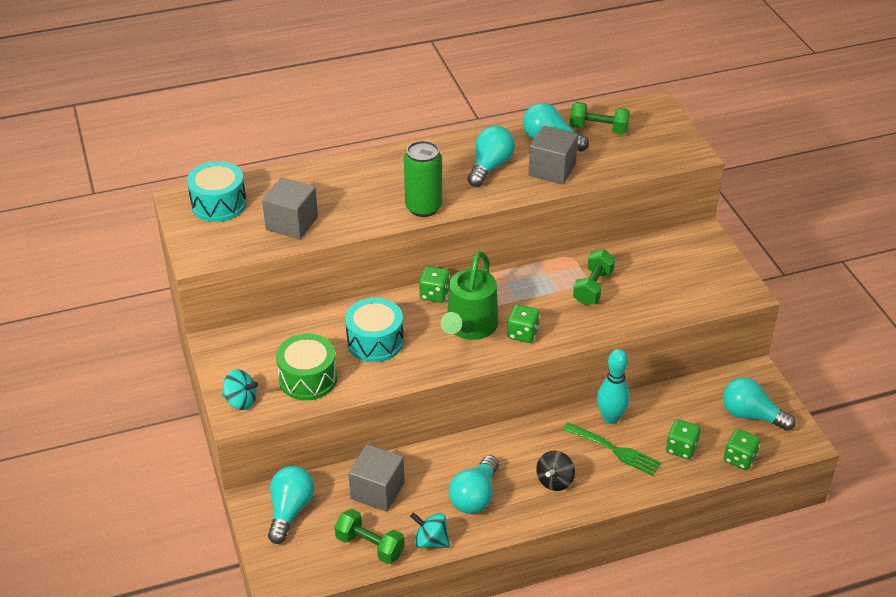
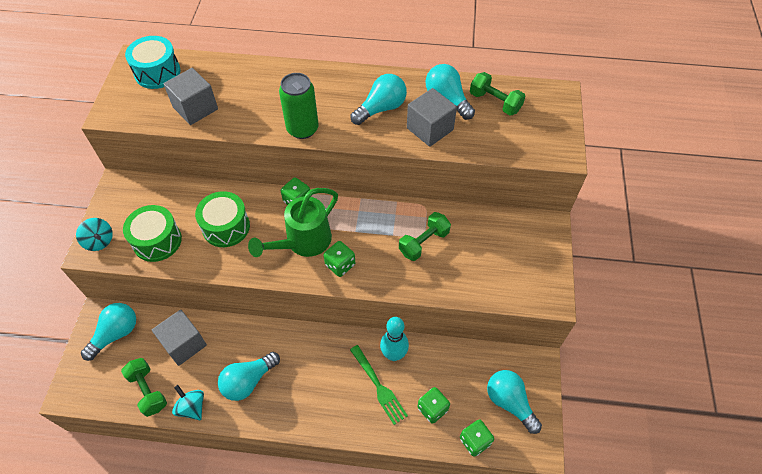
camera: 25 degrees right, 15 degrees up
turquoise drum [345,298,404,362] -> green drum [195,191,250,247]
black spinning top [536,450,575,491] -> none

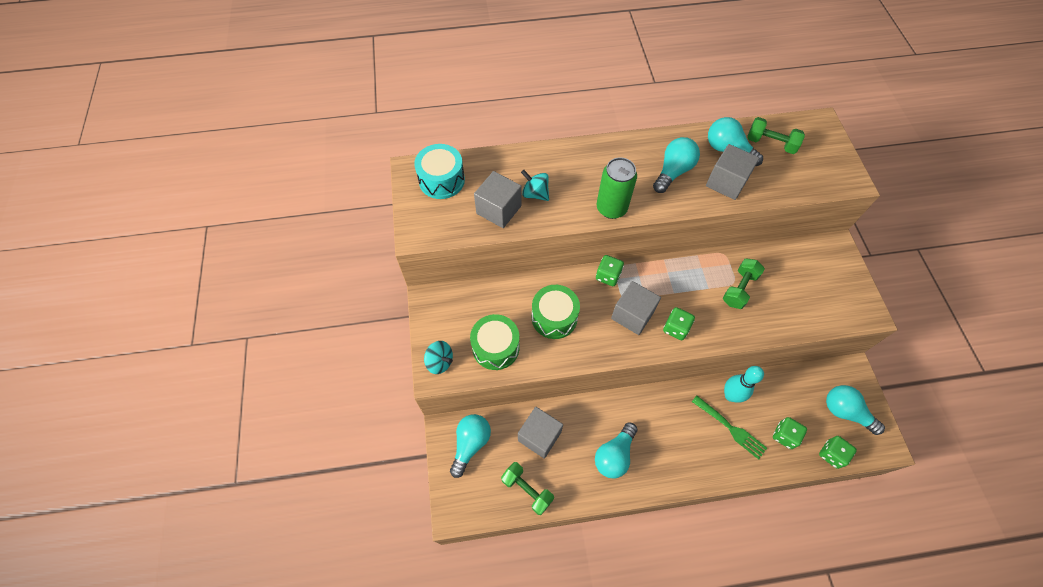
camera: 15 degrees left, 5 degrees up
turquoise spinning top [172,385,204,420] -> turquoise spinning top moved to [521,170,549,201]
green watering can [248,188,338,257] -> grey cube [611,281,661,335]

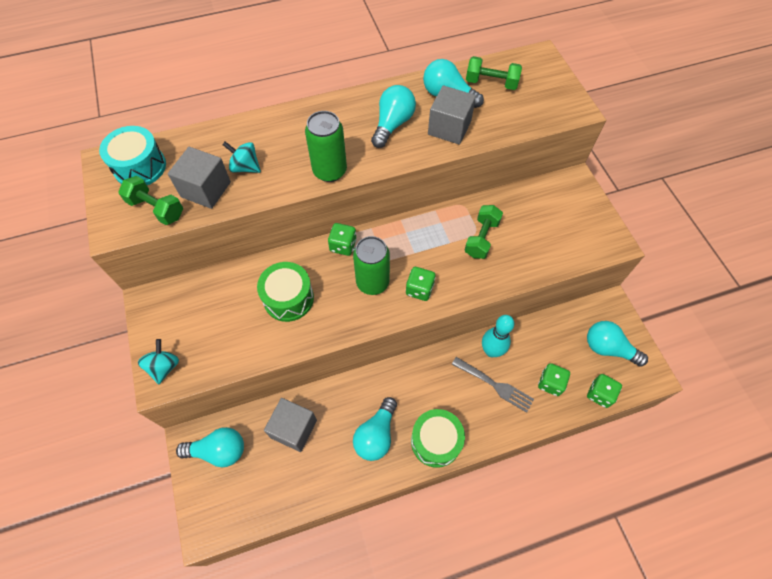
camera: 10 degrees left, 0 degrees up
turquoise spinning top [424,341,453,374] -> turquoise spinning top turned 105 degrees counterclockwise [138,339,179,384]
turquoise light bulb [450,414,491,478] -> turquoise light bulb turned 75 degrees clockwise [176,427,244,467]
green drum [470,314,519,370] -> green drum moved to [411,409,465,468]
green dumbbell [501,462,554,515] -> green dumbbell moved to [118,176,183,225]
grey cube [611,281,661,335] -> green can [353,236,390,295]
green fork [692,395,767,459] -> grey fork [452,357,534,413]

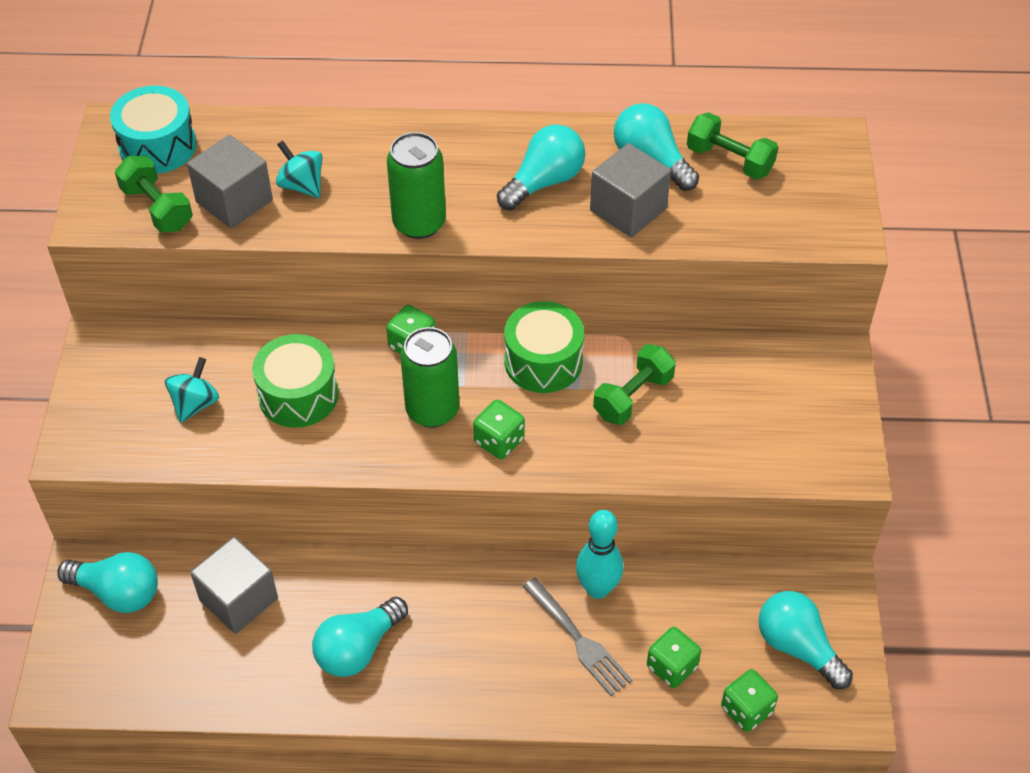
camera: 20 degrees right, 10 degrees down
turquoise spinning top [138,339,179,384] -> turquoise spinning top moved to [165,357,219,423]
green drum [411,409,465,468] -> green drum moved to [504,301,584,393]

